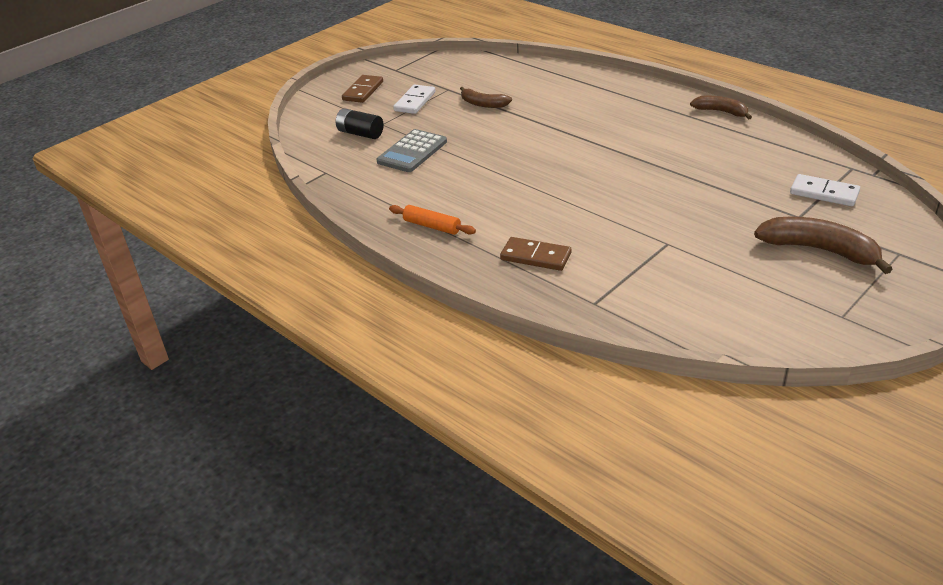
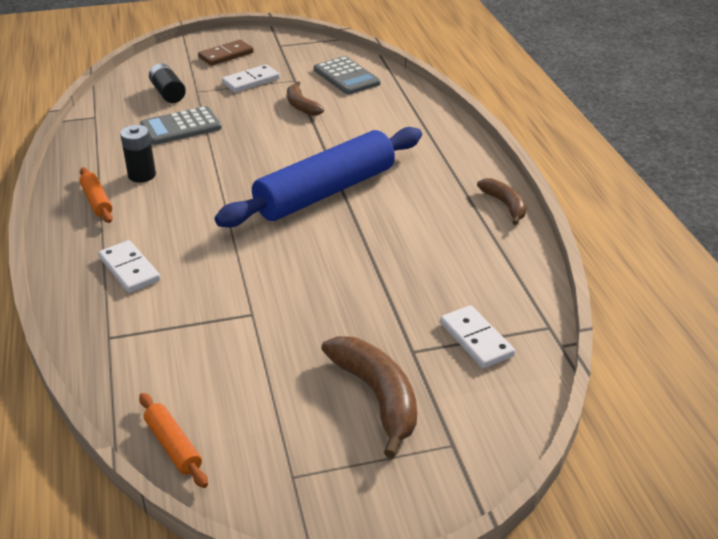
camera: 30 degrees right, 0 degrees up
brown domino [500,237,572,271] -> white domino [98,240,161,293]
none -> black battery [120,125,156,182]
none -> orange rolling pin [139,393,208,488]
none -> blue rolling pin [215,127,422,227]
none -> grey calculator [314,56,381,94]

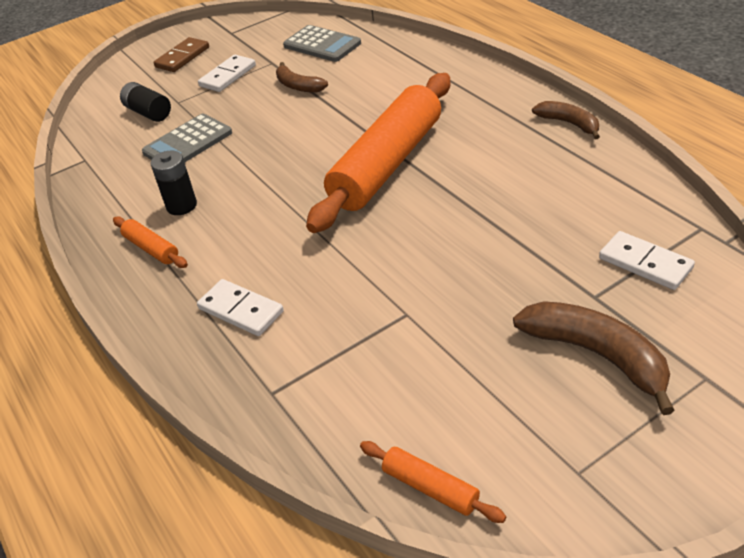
camera: 15 degrees left, 5 degrees up
blue rolling pin [215,127,422,227] -> orange rolling pin [306,73,450,233]

